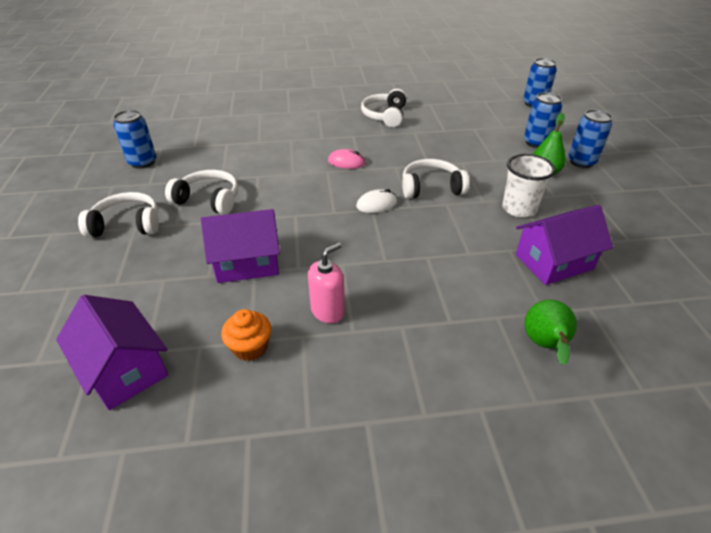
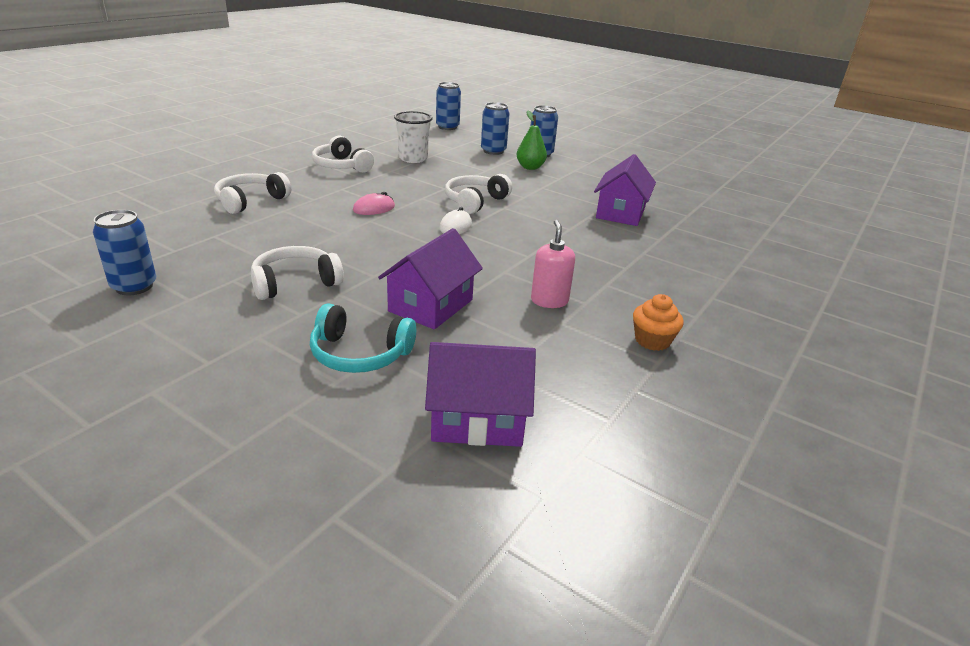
camera: 50 degrees left, 10 degrees down
white headphones [78,192,159,237] -> white headphones moved to [214,172,291,214]
orange cupcake [221,309,271,361] -> orange cupcake moved to [633,294,684,351]
white cup [502,154,556,218] -> white cup moved to [394,111,433,163]
green pear [525,300,577,365] -> none
none -> turquoise headphones [310,303,416,373]

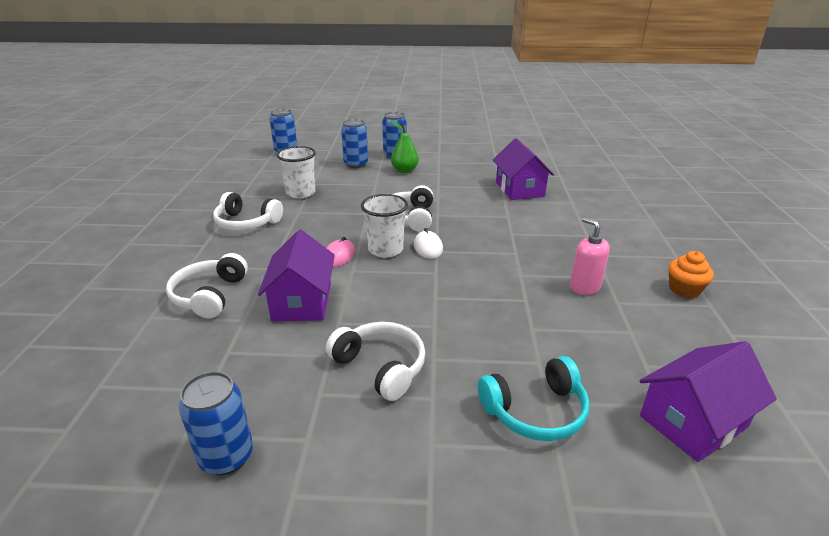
camera: 30 degrees left, 0 degrees up
white headphones [251,246,344,300] -> white headphones turned 105 degrees clockwise [326,322,425,401]
purple house [378,228,483,329] -> purple house moved to [258,230,335,321]
none -> white cup [361,194,408,258]

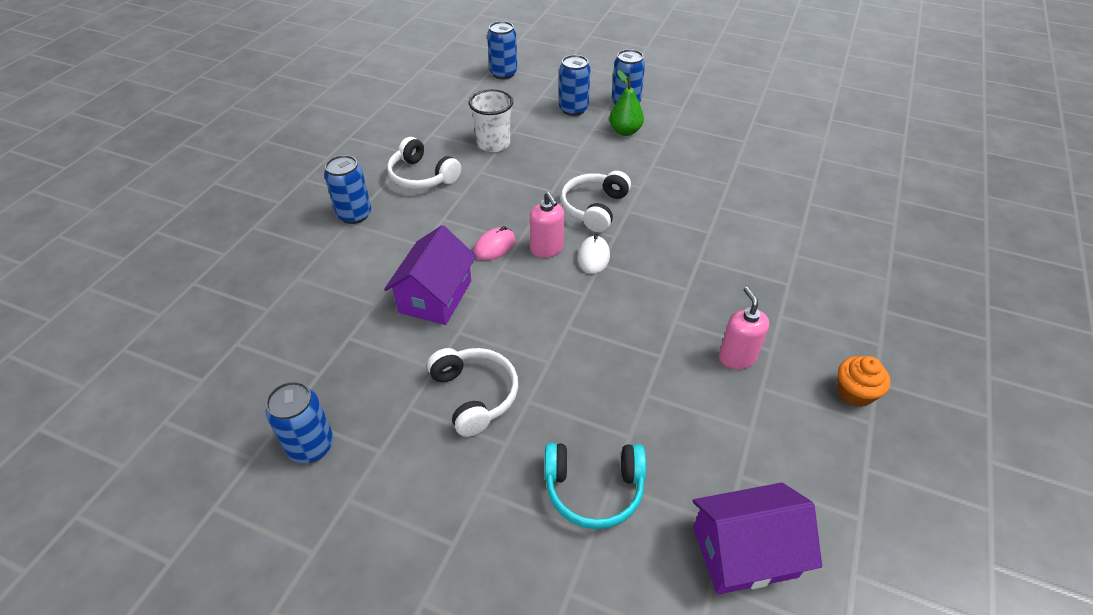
camera: 20 degrees right, 15 degrees up
white headphones [166,253,248,318] -> none
white cup [361,194,408,258] -> pink soap dispenser [530,192,564,258]
purple house [493,138,554,200] -> none
none -> blue can [324,155,371,224]

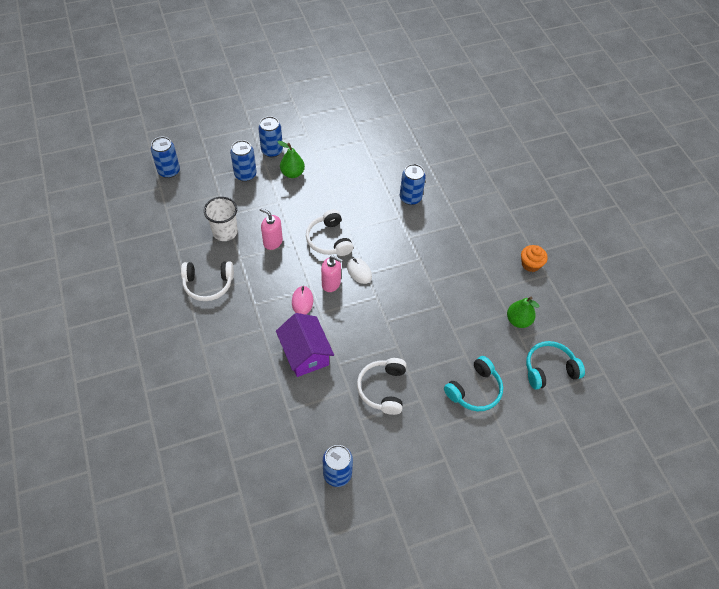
camera: 45 degrees left, 10 degrees up
blue can [324,155,371,224] -> blue can moved to [400,164,426,205]
white headphones [427,348,518,437] -> white headphones turned 105 degrees counterclockwise [357,358,406,415]
purple house [693,482,822,595] -> turquoise headphones [526,341,585,390]
pink soap dispenser [719,287,769,369] -> pink soap dispenser moved to [260,208,283,250]
none -> green pear [507,297,539,328]

